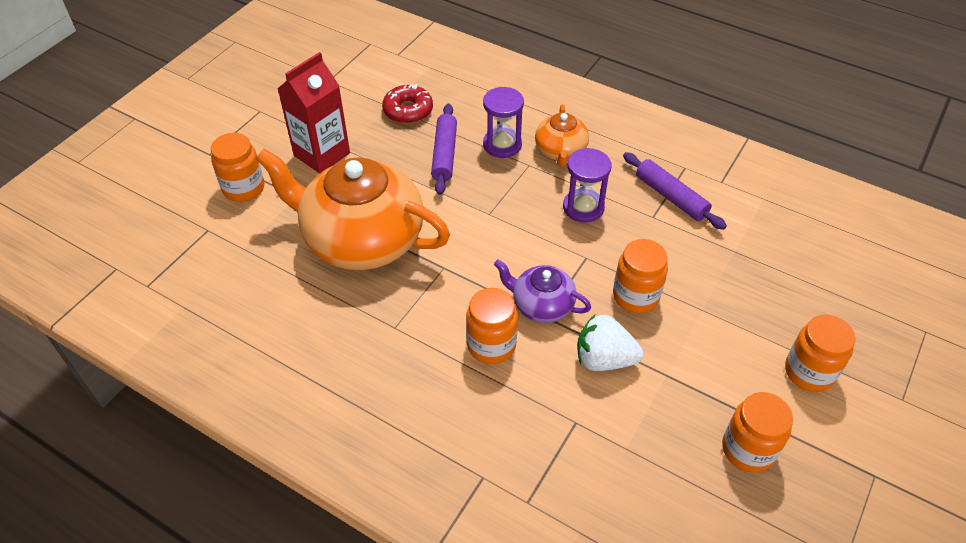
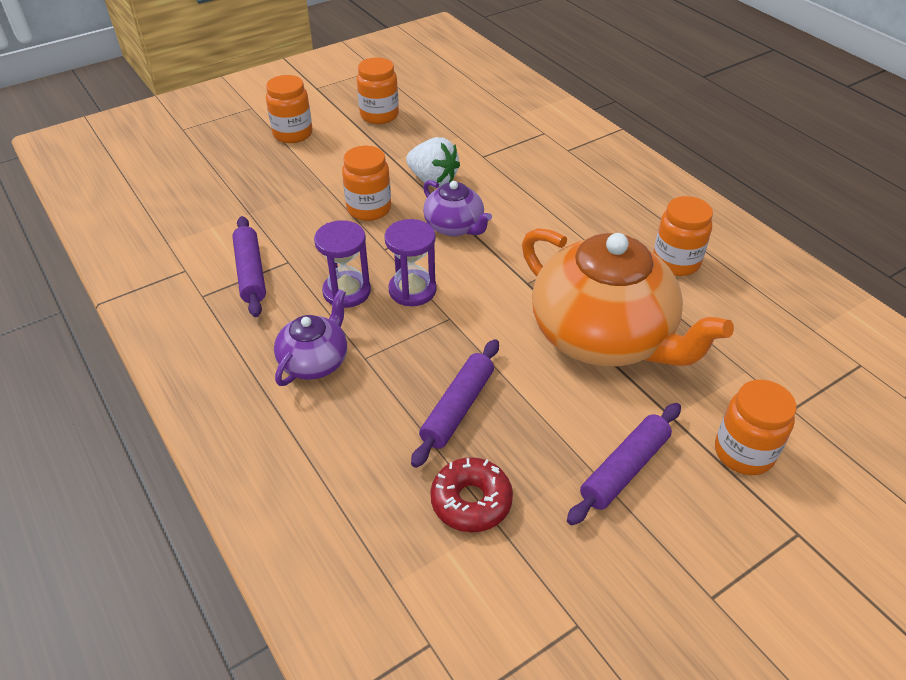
camera: 155 degrees left, 5 degrees down
red carton [278,52,350,174] -> purple rolling pin [567,403,681,525]
orange jar [466,288,518,364] -> orange jar moved to [653,196,713,276]
purple hourglass [483,87,524,158] -> purple hourglass moved to [384,219,437,306]
orange teapot [535,104,589,166] -> purple teapot [274,289,347,386]

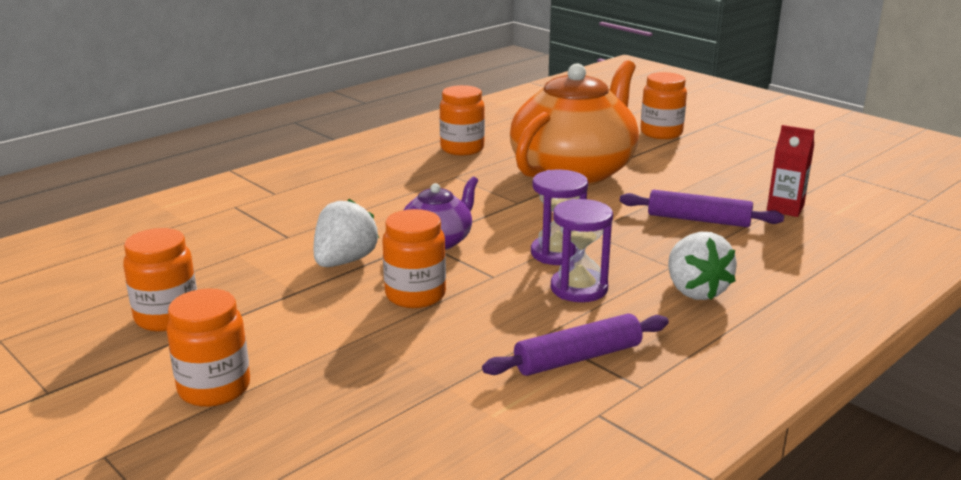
camera: 100 degrees left, 20 degrees down
purple teapot [274,289,347,386] -> white strawberry [668,232,737,300]
red donut [430,457,513,532] -> red carton [767,125,815,217]
purple rolling pin [567,403,681,525] -> none

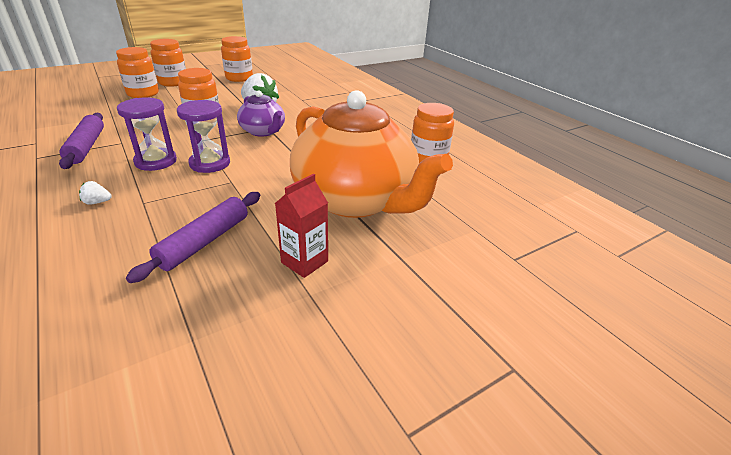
camera: 100 degrees right, 10 degrees up
orange jar [640,72,687,139] -> orange jar moved to [116,47,159,98]
white strawberry [668,232,737,300] -> white strawberry [79,181,111,205], size x0.43
red carton [767,125,815,217] -> red carton moved to [275,174,328,278]

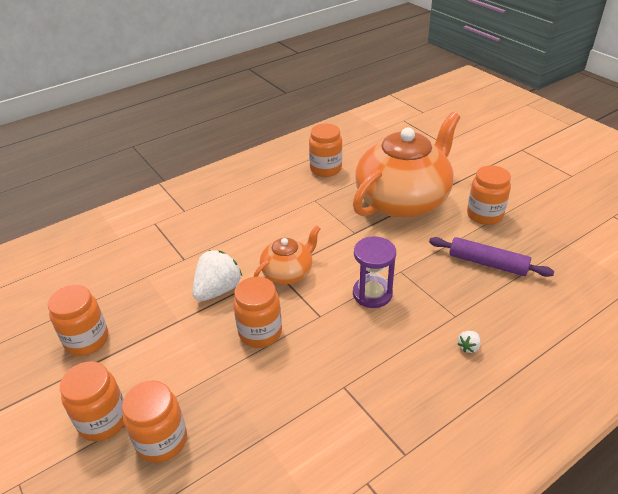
camera: 90 degrees left, 5 degrees up
purple rolling pin [59,113,104,169] -> none
white strawberry [79,181,111,205] -> white strawberry turned 45 degrees clockwise [458,331,480,353]
purple hourglass [117,97,177,171] -> none
purple teapot [237,90,285,137] -> orange teapot [254,225,321,284]
red carton [275,174,328,278] -> orange jar [467,165,511,225]

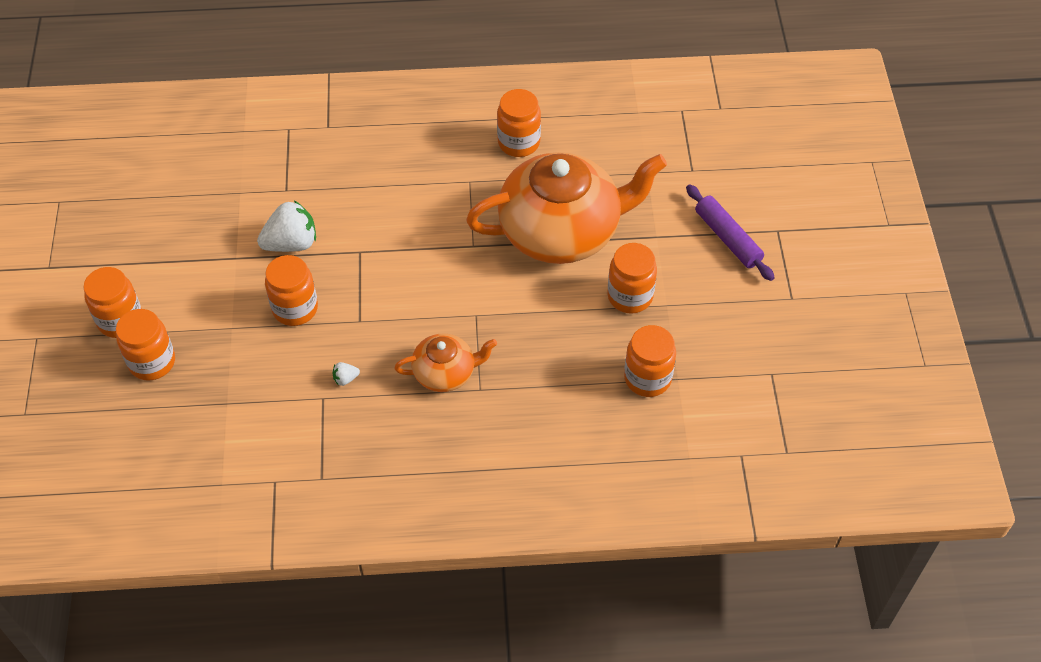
camera: 30 degrees right, 15 degrees up
orange jar [48,285,108,356] -> orange jar moved to [624,325,676,397]
orange teapot [254,225,321,284] -> orange teapot moved to [394,333,497,392]
purple hourglass [353,236,396,308] -> none
purple rolling pin [429,237,554,277] -> purple rolling pin moved to [686,184,775,281]
white strawberry [458,331,480,353] -> white strawberry moved to [332,362,360,386]

